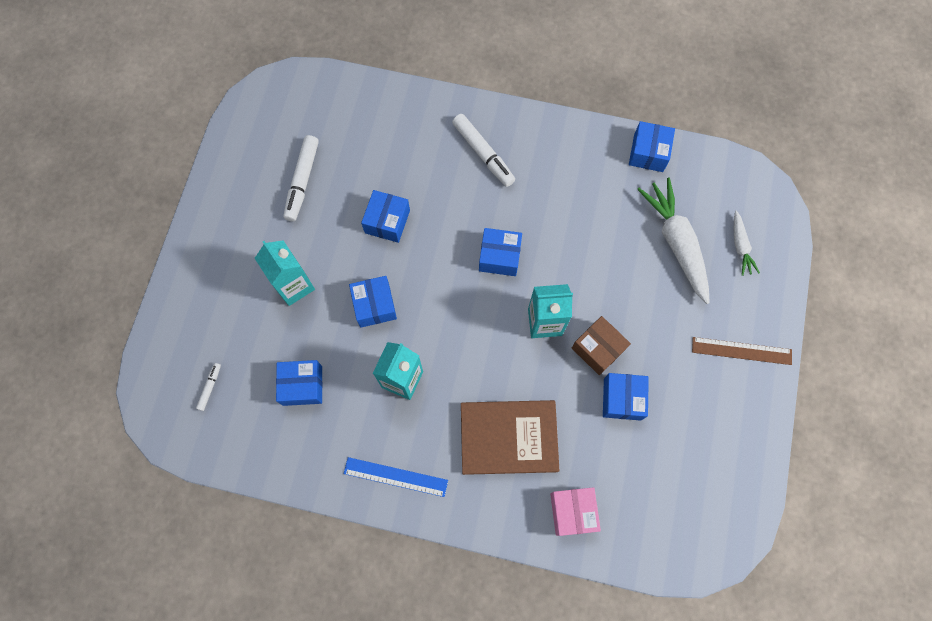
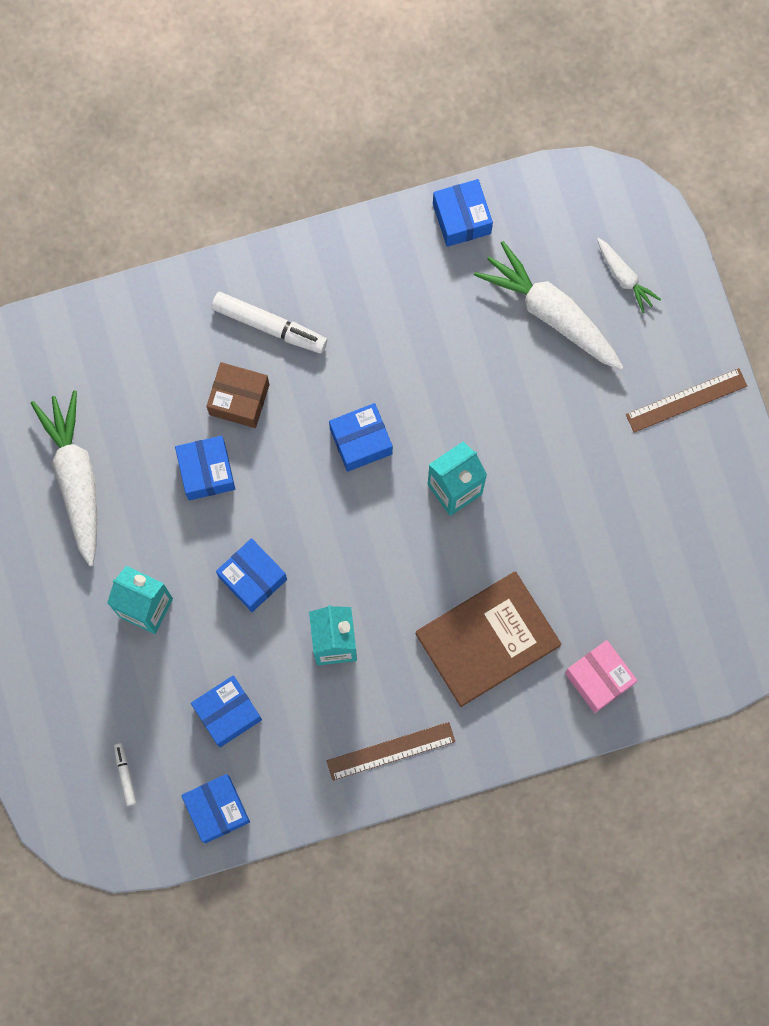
camera: 30 degrees left, 5 degrees up
white marker [283,135,319,221] -> white carrot [31,391,97,566]
blue ruler [344,457,448,497] -> brown ruler [327,722,455,781]
brown box [572,316,631,375] -> brown box moved to [206,362,269,428]
blue box [603,373,649,421] -> blue box moved to [181,774,250,843]

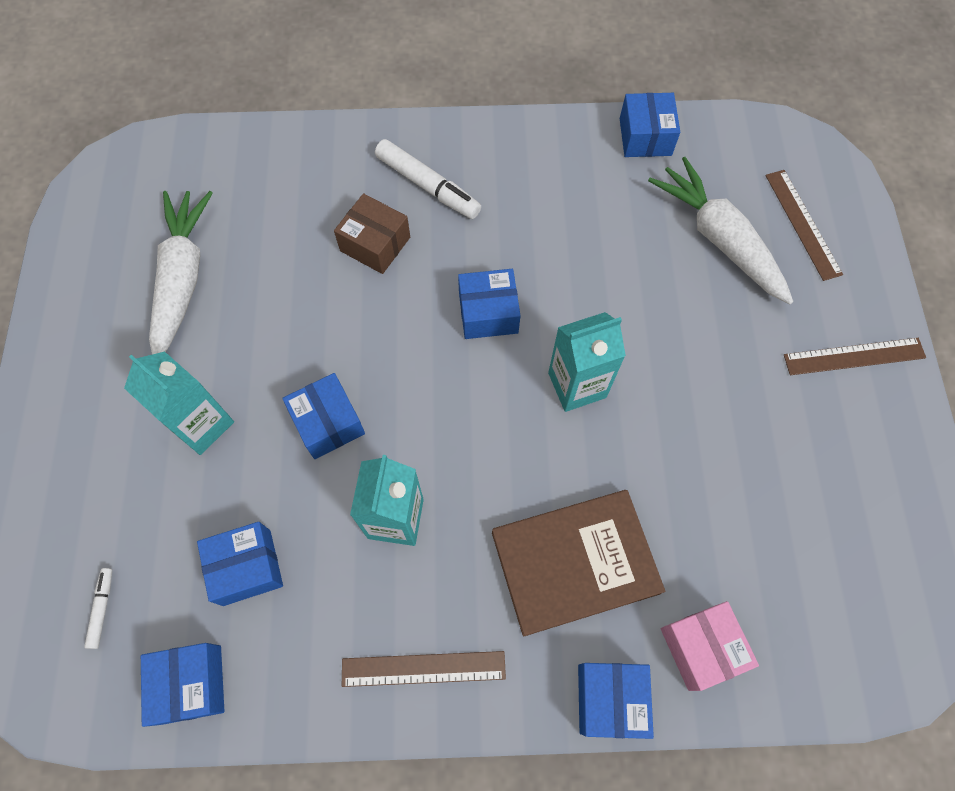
camera: 15 degrees right, 10 degrees down
blue box [175,436,235,500] -> blue box moved to [578,663,654,739]
white carrot [597,238,661,313] -> brown ruler [765,170,843,281]

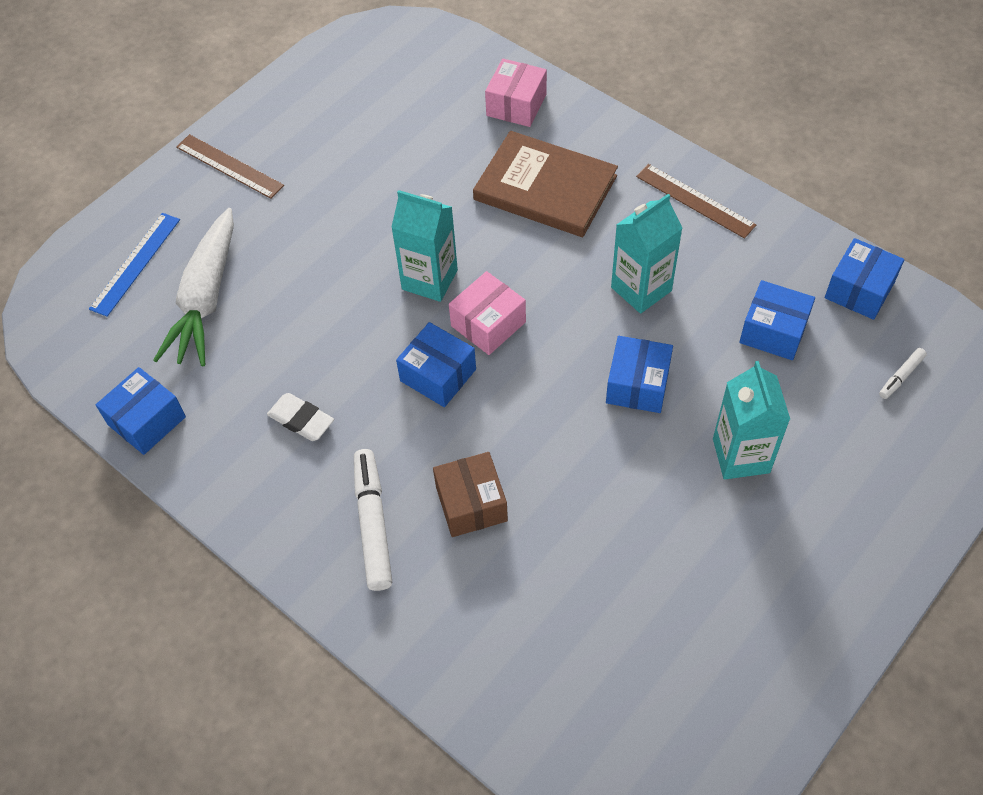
camera: 135 degrees left, 10 degrees down
white carrot [149,191,213,354] -> none
blue box [578,663,654,739] -> none
brown ruler [765,170,843,281] -> blue ruler [89,213,180,317]
none -> white eraser [267,393,334,441]
none -> pink box [449,271,526,355]

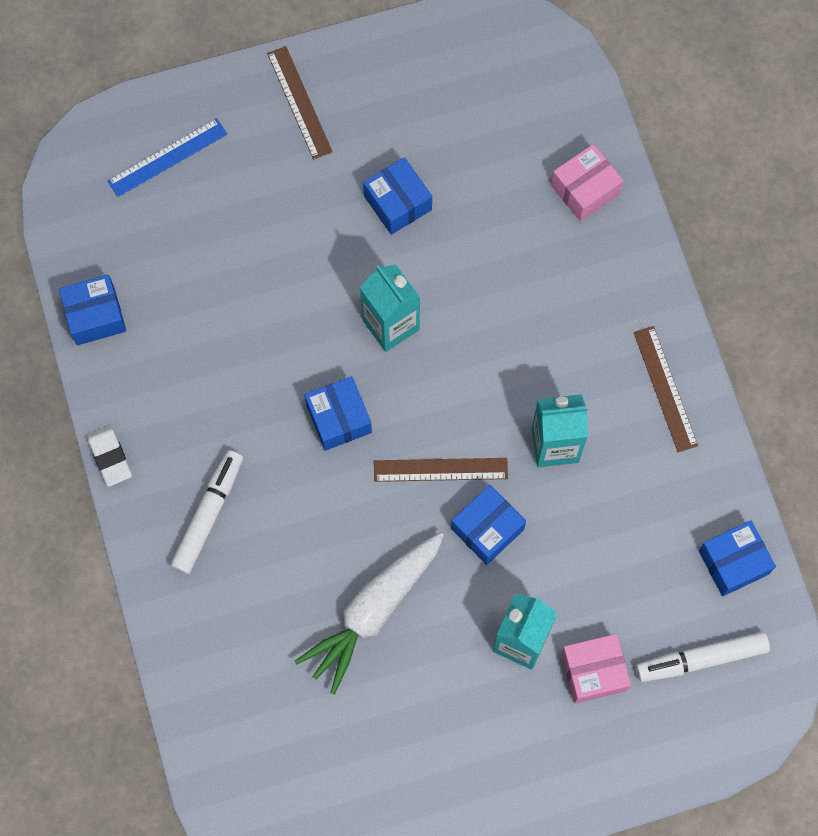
camera: 30 degrees right, 15 degrees up
white carrot [153,208,234,367] -> white carrot moved to [295,532,444,695]
white eraser [267,393,334,441] -> white eraser moved to [87,425,132,487]
brown box [433,452,508,537] -> none
pink box [449,271,526,355] -> pink box moved to [561,634,631,704]
brown book [473,131,618,237] -> none
blue box [739,280,815,360] -> blue box moved to [363,157,432,235]
white marker [879,348,927,399] -> white marker [636,631,770,682], size x2.01
none -> brown ruler [374,458,508,482]

